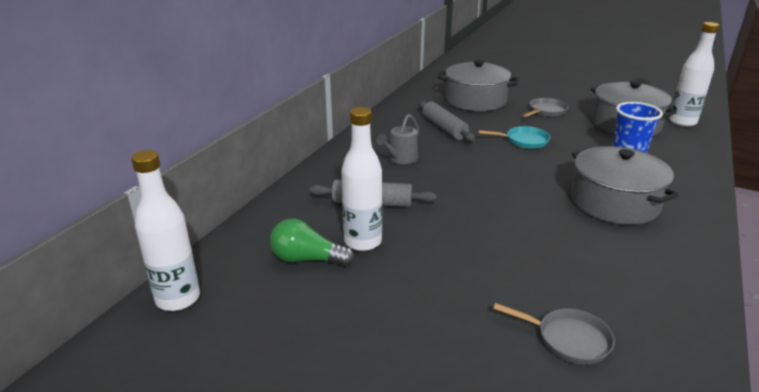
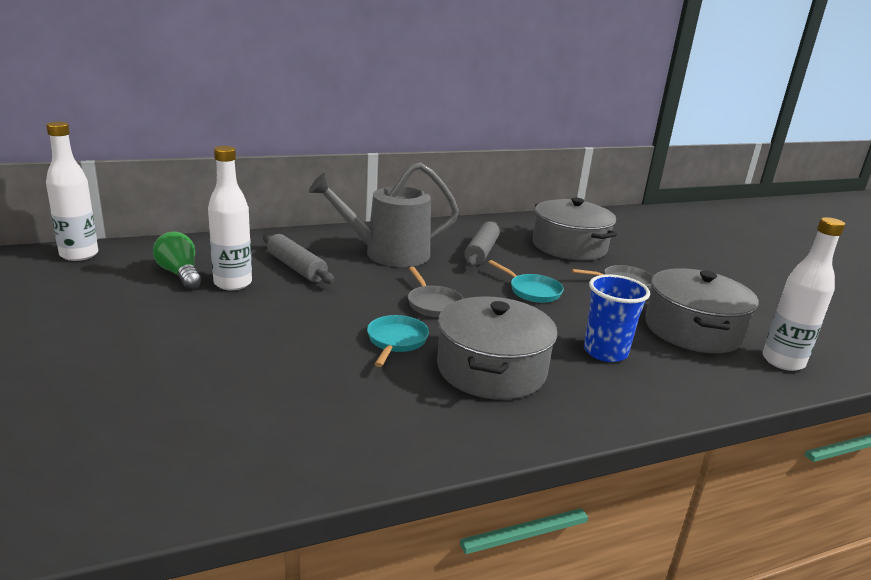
camera: 40 degrees right, 5 degrees down
grey watering can [376,114,419,164] -> grey watering can [309,162,459,267], size x1.97
grey pan [493,303,615,365] -> grey pan moved to [408,267,464,317]
none -> turquoise pan [367,315,429,367]

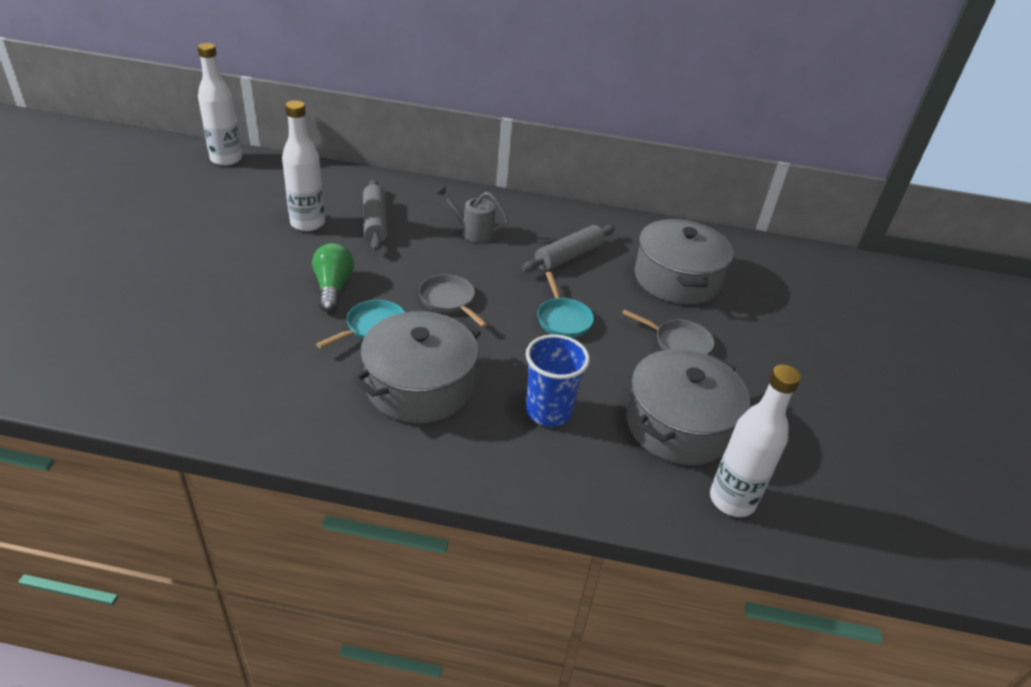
camera: 30 degrees right, 15 degrees up
green light bulb [153,232,201,289] -> green light bulb moved to [312,243,354,312]
grey watering can [309,162,459,267] -> grey watering can [436,185,509,243], size x0.51
grey pan [408,267,464,317] -> grey pan turned 135 degrees clockwise [419,274,487,327]

